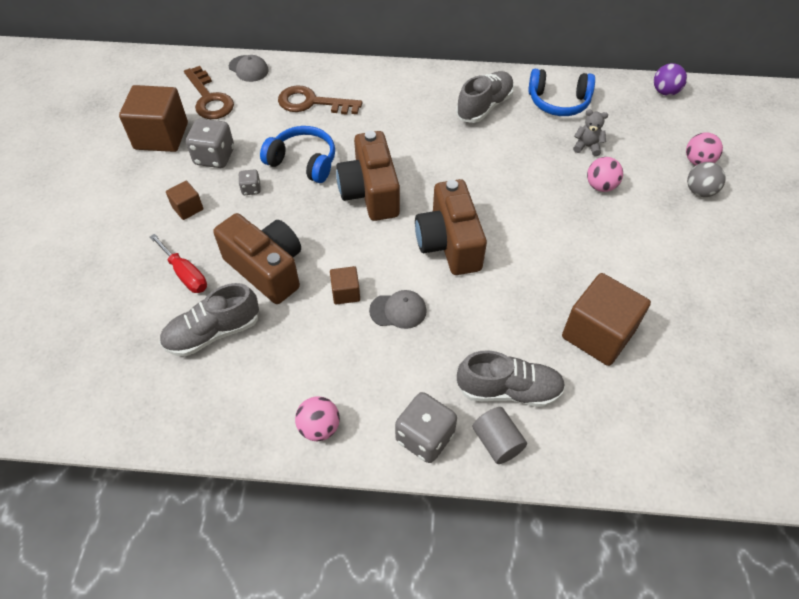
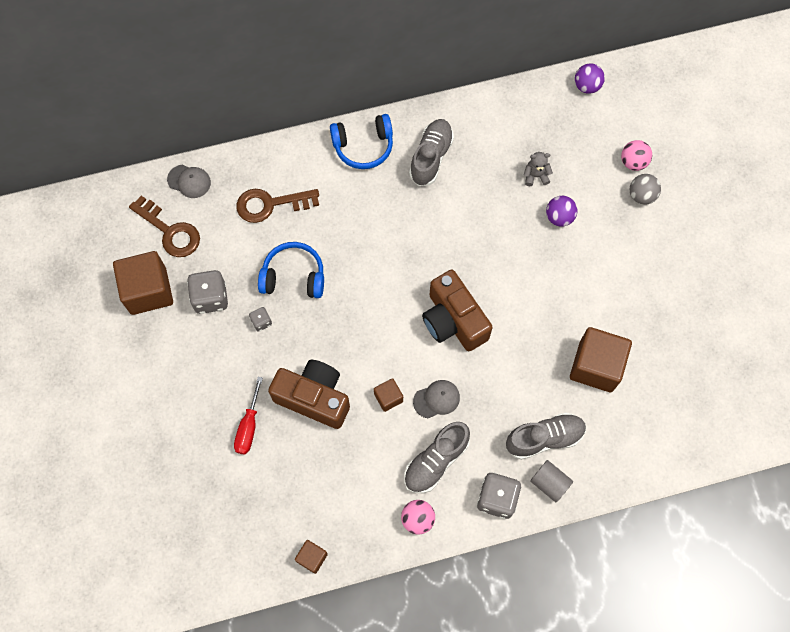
camera: 20 degrees left, 15 degrees up
red screwdriver [150,234,207,293] -> red screwdriver turned 75 degrees clockwise [234,377,263,455]
grey shoe [159,283,259,357] -> grey shoe moved to [404,422,470,493]
brown cube [166,181,203,220] -> brown cube moved to [295,540,328,574]
brown camera [336,131,400,221] -> none
blue headphones [528,69,595,116] -> blue headphones moved to [330,114,393,169]
pink ball [587,157,623,192] -> purple ball [546,196,577,227]

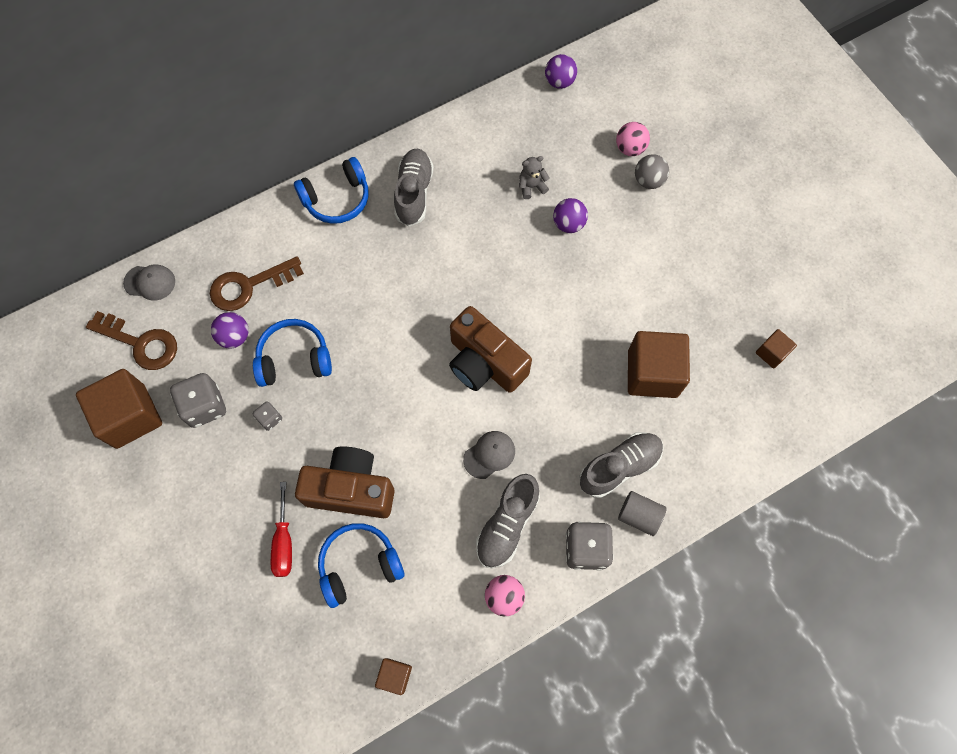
camera: 15 degrees left, 0 degrees up
brown cube [374,378,403,412] -> brown cube moved to [756,329,797,369]
none -> purple ball [211,312,249,348]
none -> blue headphones [318,523,404,608]

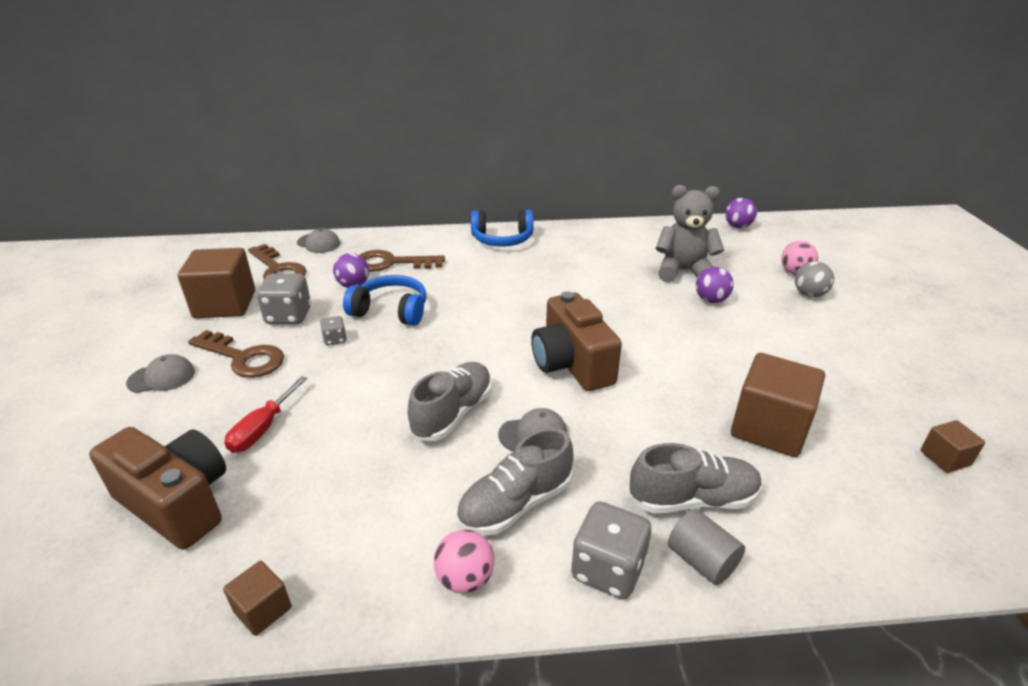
camera: 25 degrees right, 35 degrees down
brown camera [295,446,395,518] -> brown camera moved to [89,427,226,550]
blue headphones [318,523,404,608] -> none
grey shoe [394,149,434,227] -> grey shoe moved to [408,362,492,441]
grey teddy bear [519,156,549,199] -> grey teddy bear [655,185,724,282], size x2.02
none -> grey cap [126,354,195,393]
none -> brown key [188,330,284,378]

